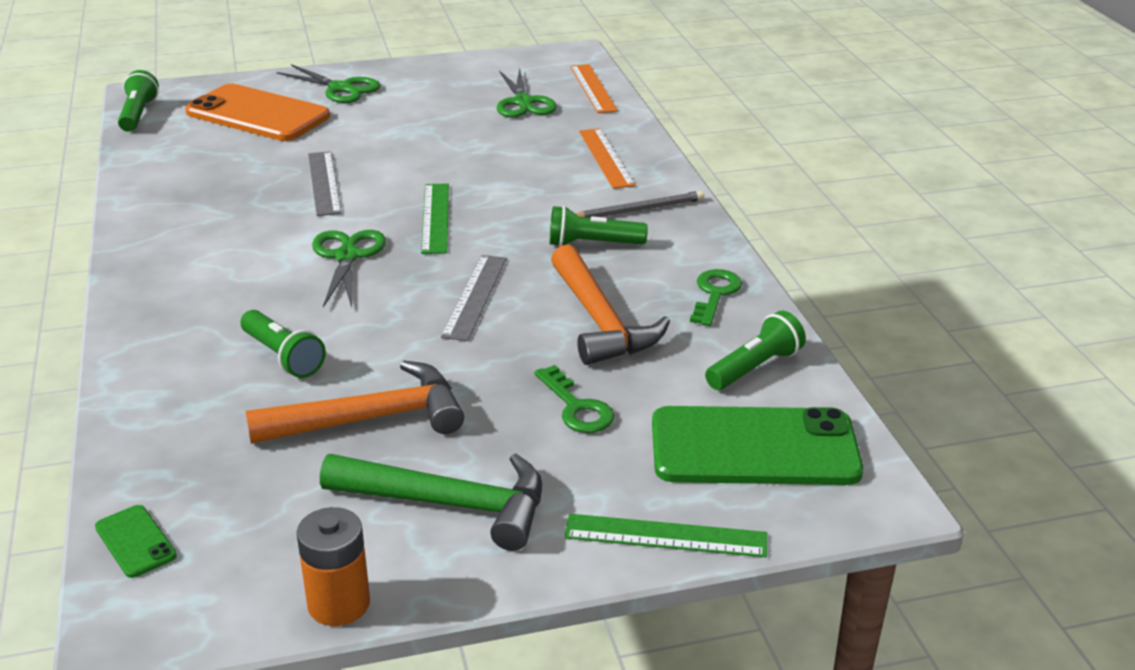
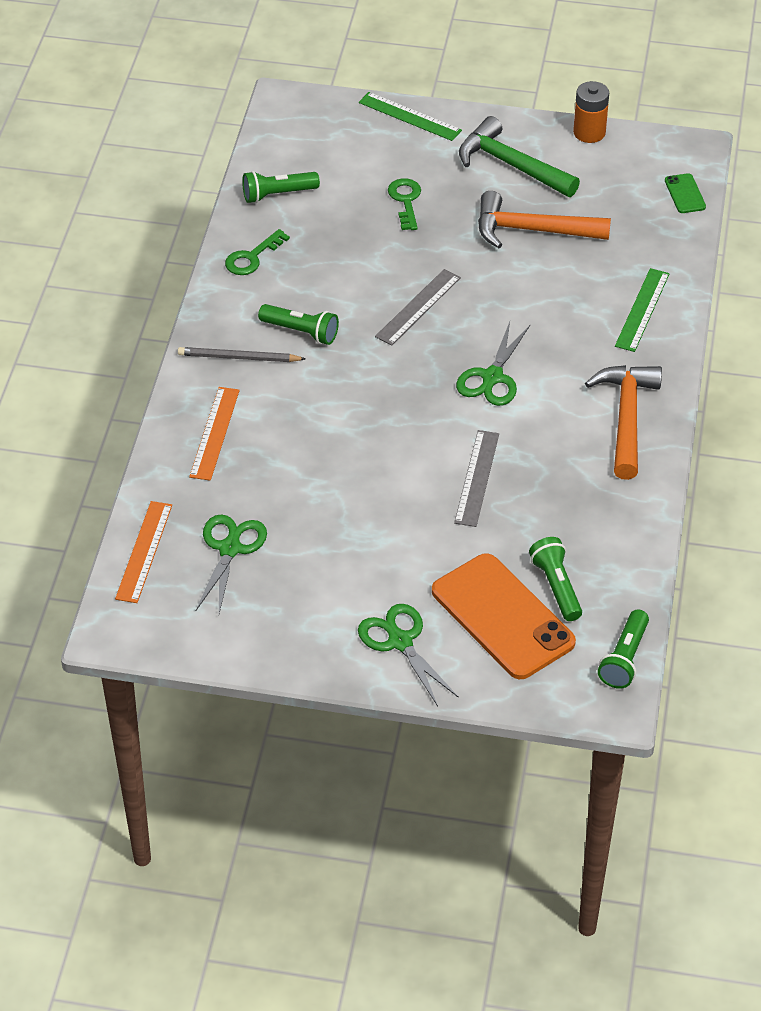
camera: 155 degrees left, 15 degrees up
green flashlight [241,310,326,378] -> green flashlight moved to [529,537,582,621]
green ruler [421,184,449,254] -> green ruler moved to [615,268,670,352]
orange hammer [551,244,670,365] -> orange hammer moved to [585,365,662,480]
green phone [652,406,863,485] -> none

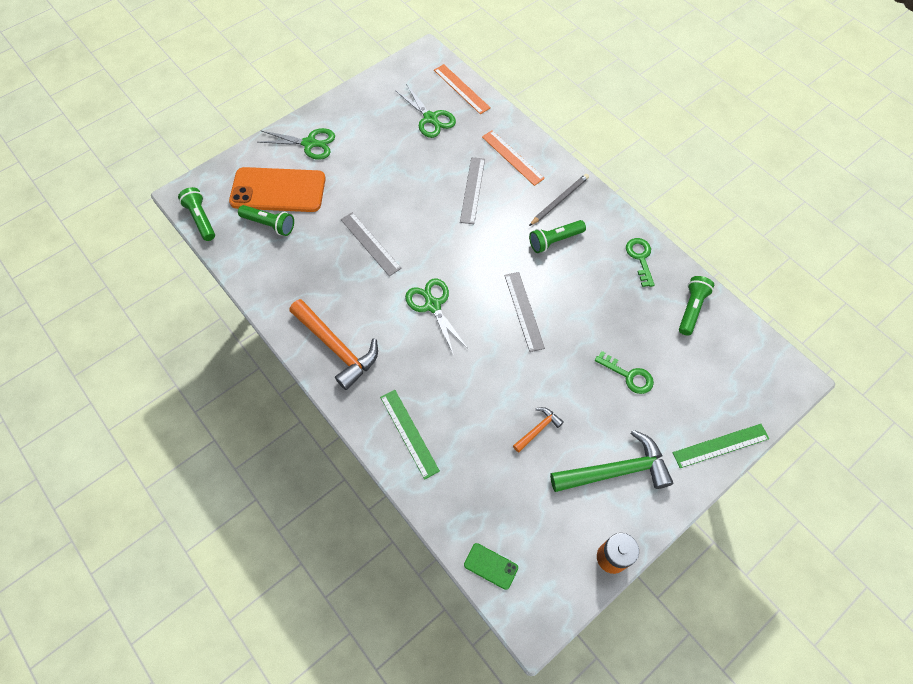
camera: 130 degrees right, 15 degrees up
orange hammer [478,191,611,248] -> orange hammer [513,407,564,452], size x0.49
none -> grey ruler [460,157,485,224]

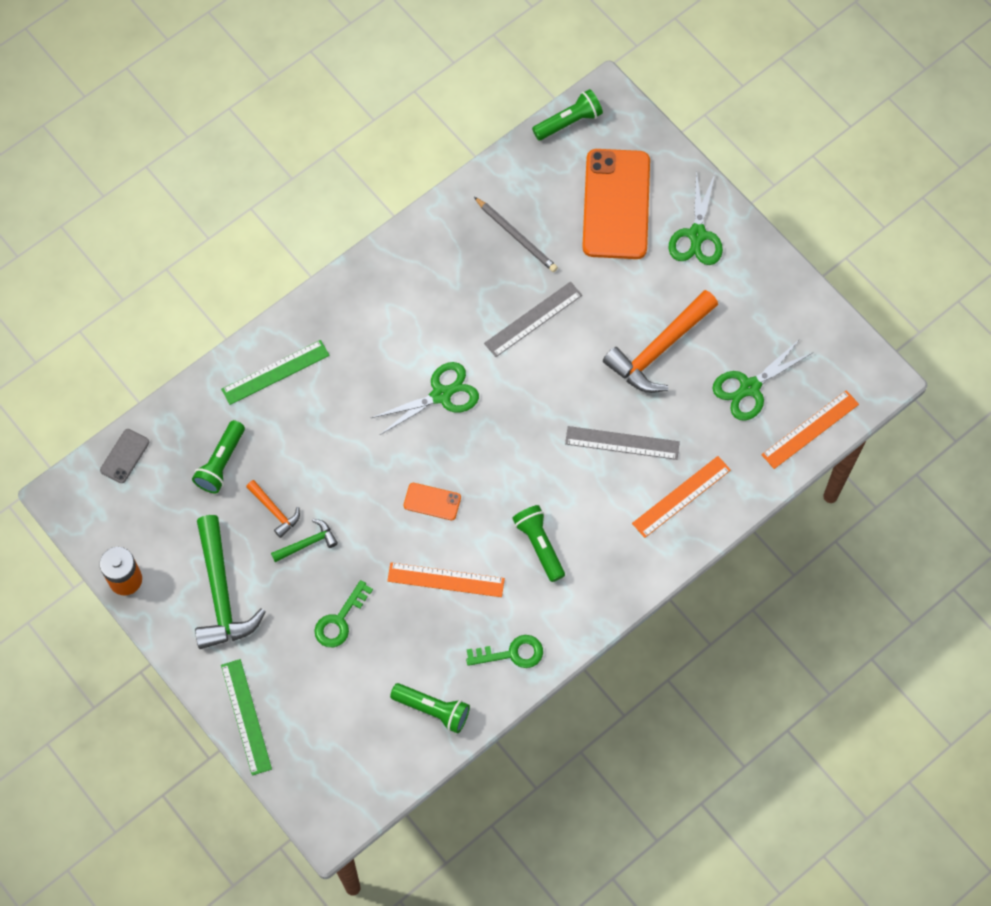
camera: 90 degrees right, 5 degrees up
green flashlight [238,205,294,236] -> green flashlight moved to [192,420,245,493]
orange hammer [289,299,378,390] -> orange hammer moved to [603,290,718,393]
green phone [464,543,518,590] -> grey phone [100,429,149,483]
grey ruler [504,272,545,352] -> orange phone [404,483,461,520]
grey pencil [529,174,589,226] -> grey pencil moved to [474,197,558,272]
none -> green hammer [271,519,338,562]
none -> orange ruler [387,563,505,597]

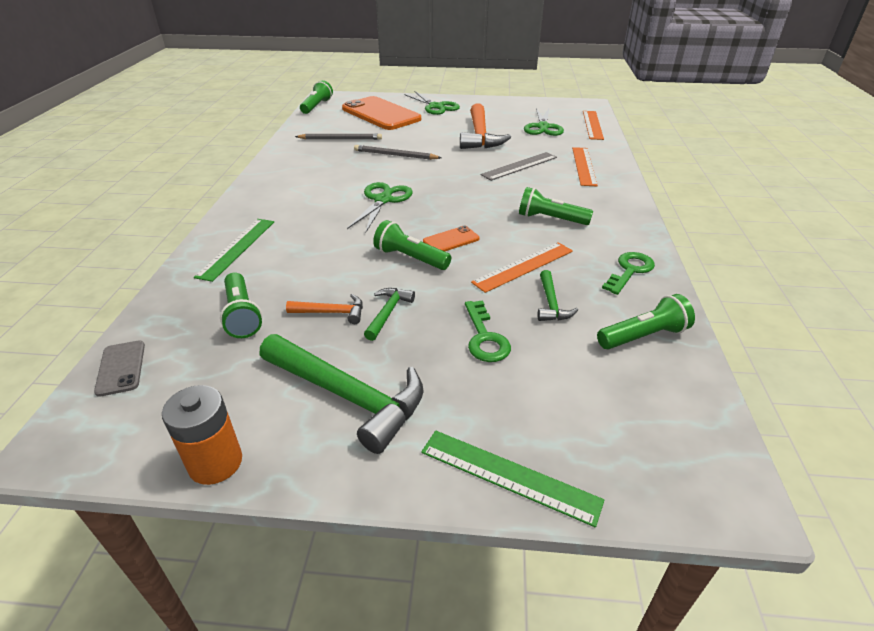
camera: 45 degrees left, 30 degrees down
grey ruler [484,282,582,357] -> grey pencil [354,145,441,160]
none -> green flashlight [373,220,451,270]
none -> green hammer [538,270,578,321]

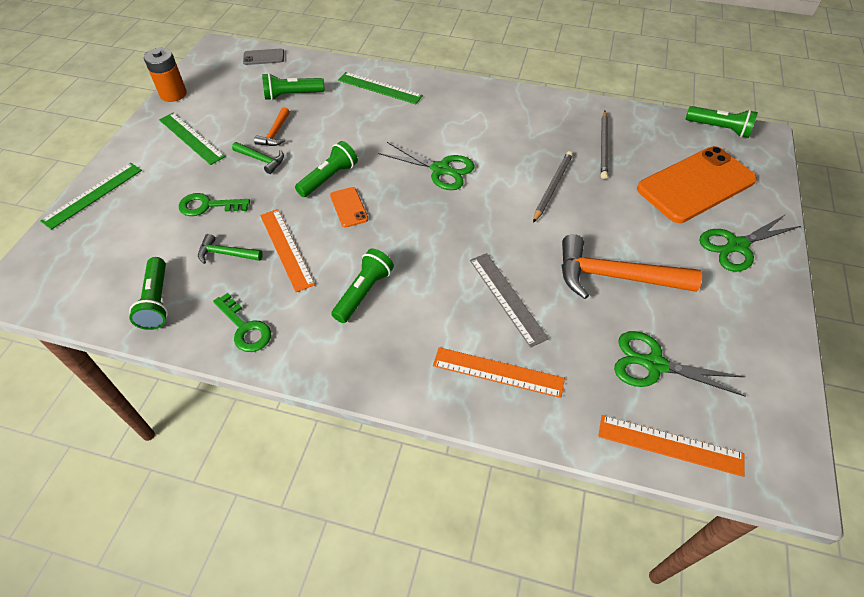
camera: 100 degrees right, 15 degrees up
green hammer [259,334,424,454] -> green ruler [159,113,225,165]

